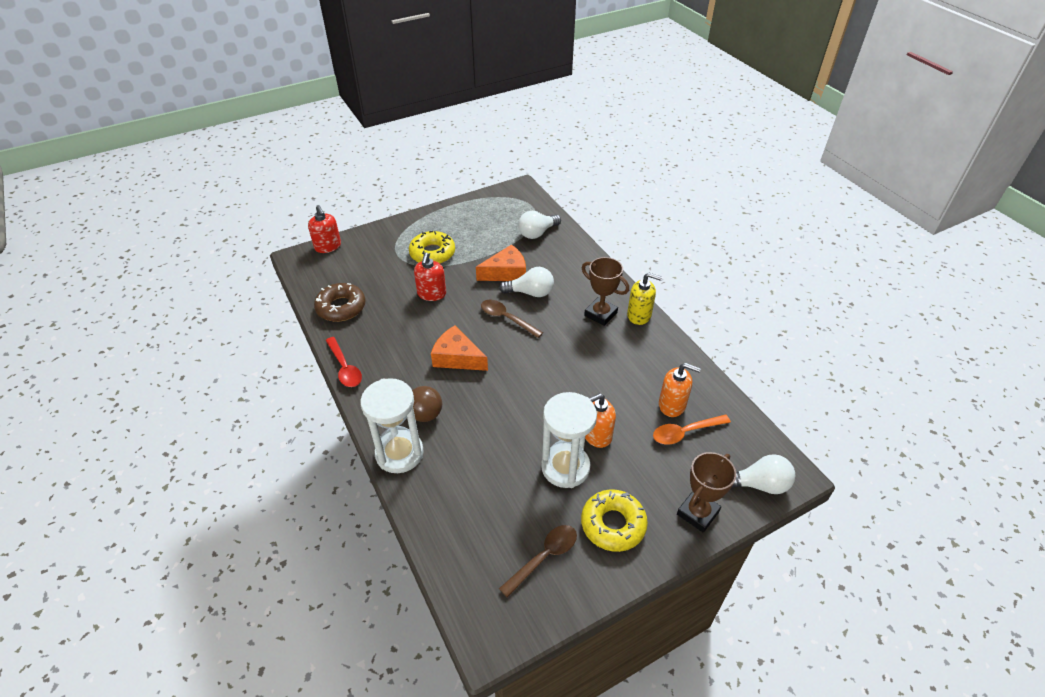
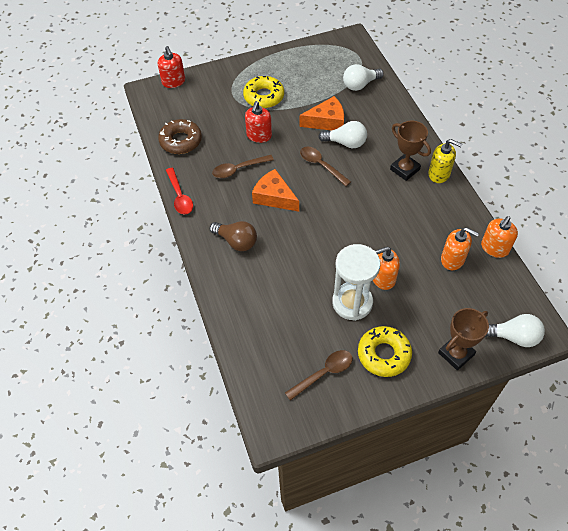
camera: 10 degrees right, 10 degrees up
white hourglass [360,378,424,473] -> none
orange spoon [653,415,731,444] -> none
none -> brown spoon [212,155,274,178]
none -> orange soap dispenser [481,216,518,258]

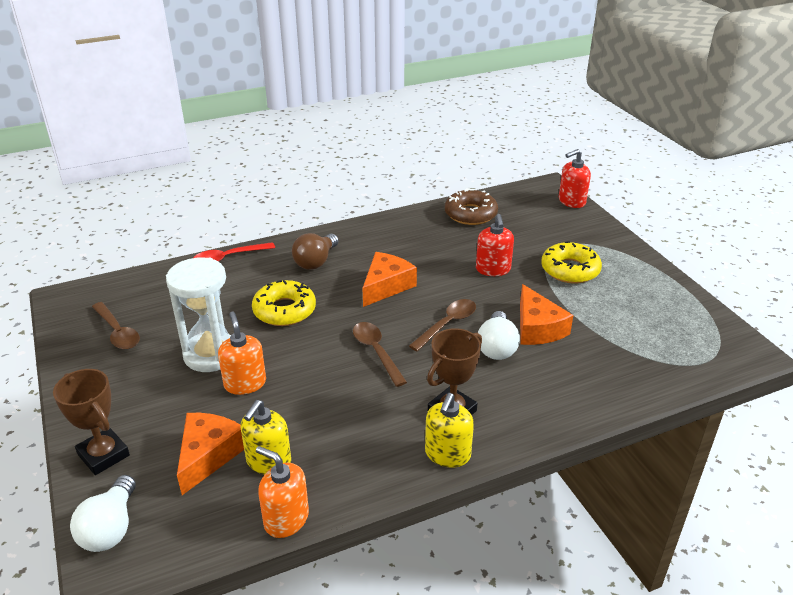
camera: 85 degrees right, 20 degrees down
red spoon [166,168,193,214] -> red spoon moved to [193,242,275,262]
brown spoon [212,155,274,178] -> brown spoon moved to [353,322,407,387]
red soap dispenser [245,101,272,143] -> red soap dispenser turned 105 degrees counterclockwise [476,214,514,276]
white light bulb [343,64,384,91] -> none
yellow donut [358,326,412,377] -> yellow donut moved to [252,280,316,326]
orange soap dispenser [441,227,479,270] -> yellow soap dispenser [241,400,291,475]
none -> orange cheese [177,413,244,495]

